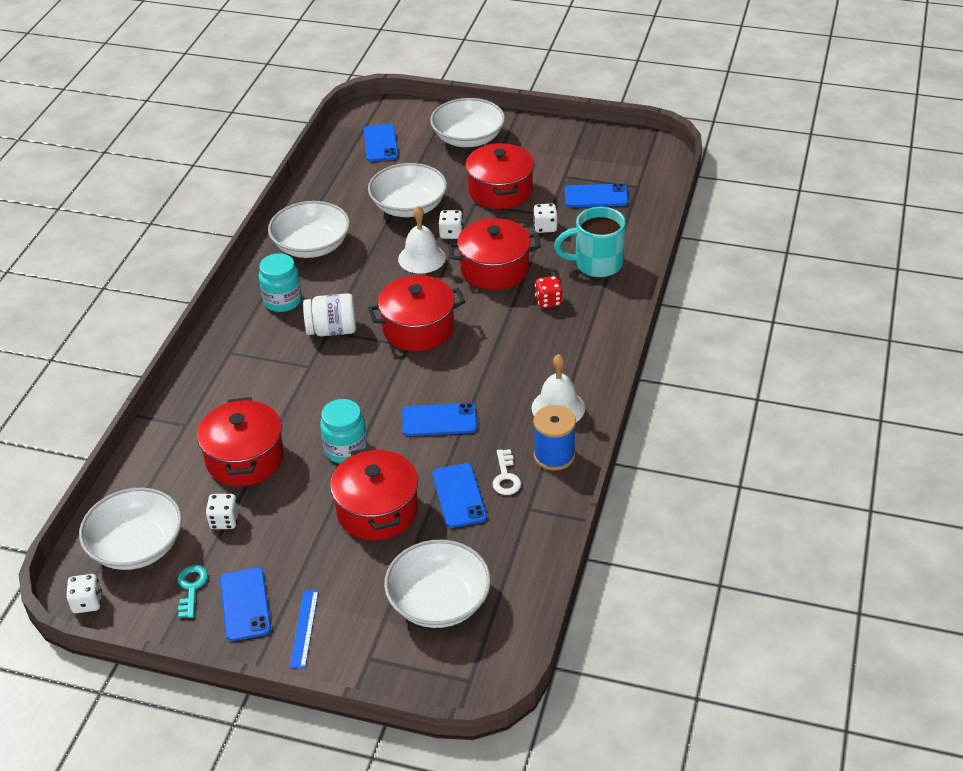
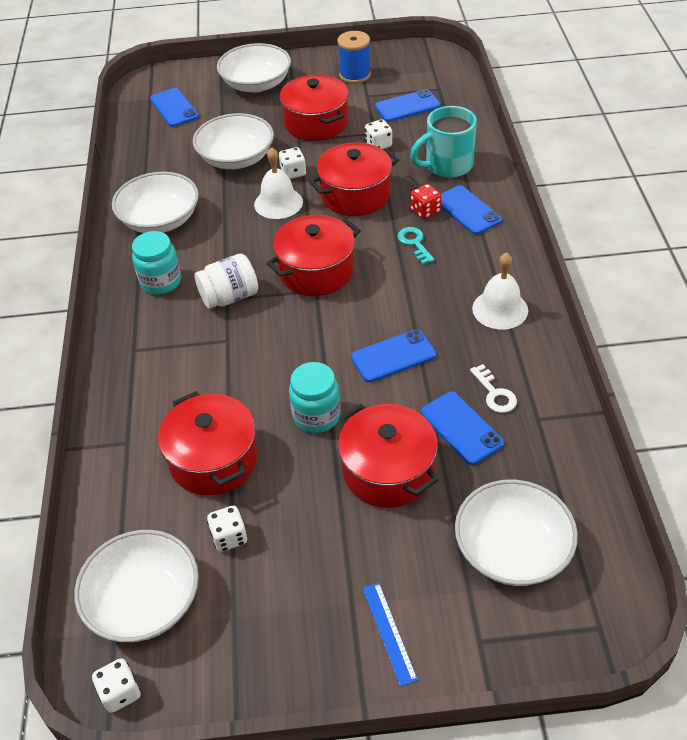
camera: 20 degrees left, 5 degrees up
turquoise key [178,565,208,618] -> turquoise key moved to [397,227,435,264]
blue phone [220,568,271,641] -> blue phone moved to [441,185,502,235]
blue spool [533,405,576,471] -> blue spool moved to [337,31,371,84]

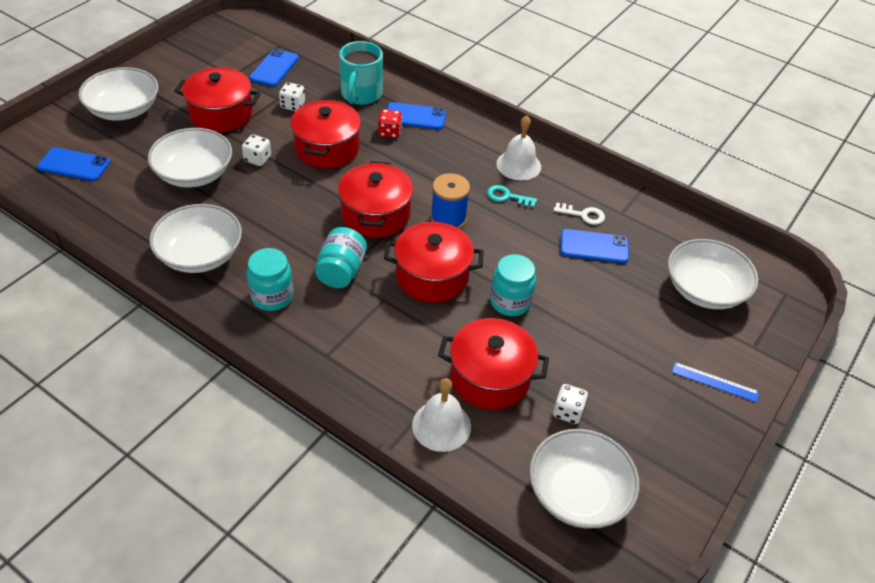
camera: 55 degrees left, 0 degrees up
white dice [92,658,141,713] -> none
white jar [194,254,258,309] -> turquoise jar [315,227,367,288]
white bell [254,147,303,219] -> white bell moved to [412,378,471,452]
blue spool [337,31,371,84] -> blue spool moved to [431,173,470,229]
red pot [338,404,439,508] -> red pot moved to [384,222,484,303]
blue phone [351,329,436,382] -> none
turquoise key [397,227,435,264] -> turquoise key moved to [487,185,537,208]

